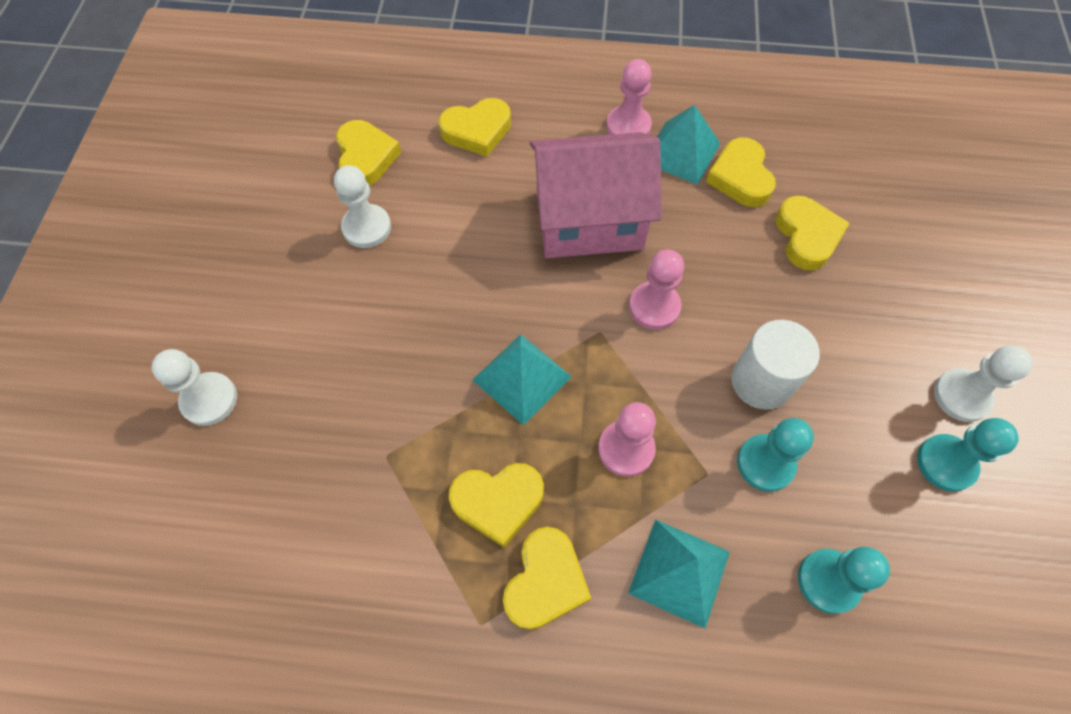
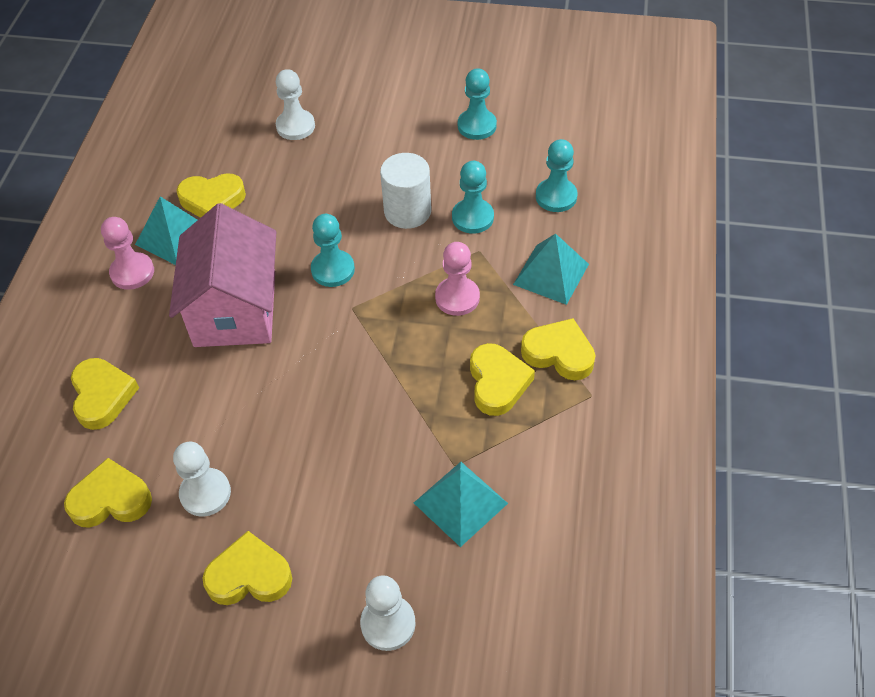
camera: 85 degrees left, 10 degrees down
turquoise pyramid [472,334,572,425] -> turquoise pyramid moved to [414,462,508,547]
pink pawn [629,249,684,330] -> turquoise pawn [311,214,355,287]
yellow heart [775,196,850,270] -> yellow heart moved to [203,531,293,605]
white pawn [934,345,1033,422] -> white pawn moved to [276,69,315,140]

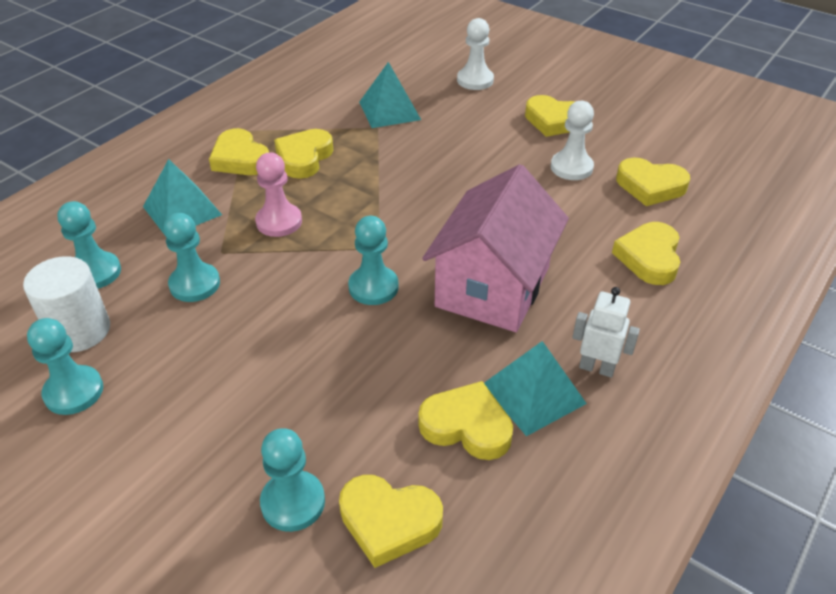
camera: 155 degrees left, 10 degrees down
pink pawn [101,217,154,290] -> white robot [572,287,640,378]
white pawn [276,69,315,140] -> turquoise pawn [260,428,325,532]
white cylinder [380,153,431,229] -> white cylinder moved to [23,256,110,352]
none -> yellow heart [339,475,443,568]

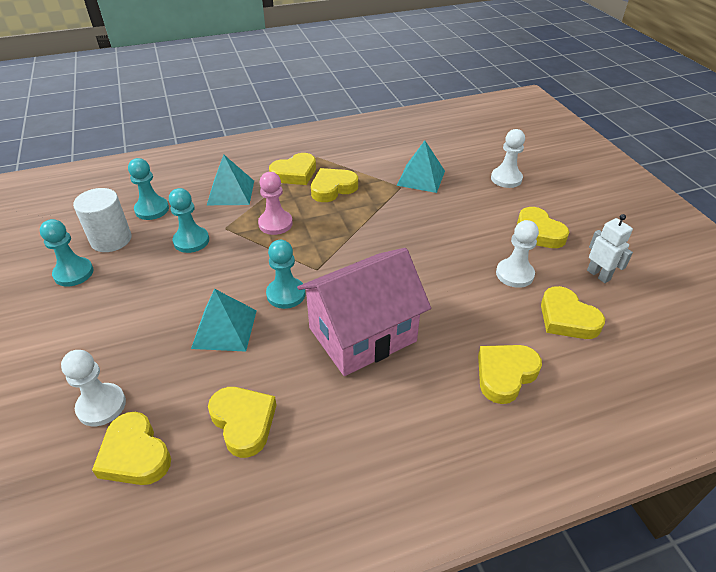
camera: 35 degrees right, 0 degrees up
yellow heart [209,128,269,175] -> yellow heart turned 120 degrees counterclockwise [269,153,316,185]
turquoise pawn [260,428,325,532] -> white pawn [61,350,126,426]
turquoise pyramid [484,341,587,436] -> turquoise pyramid moved to [191,289,257,352]
white robot [572,287,640,378] -> white robot moved to [587,214,633,283]

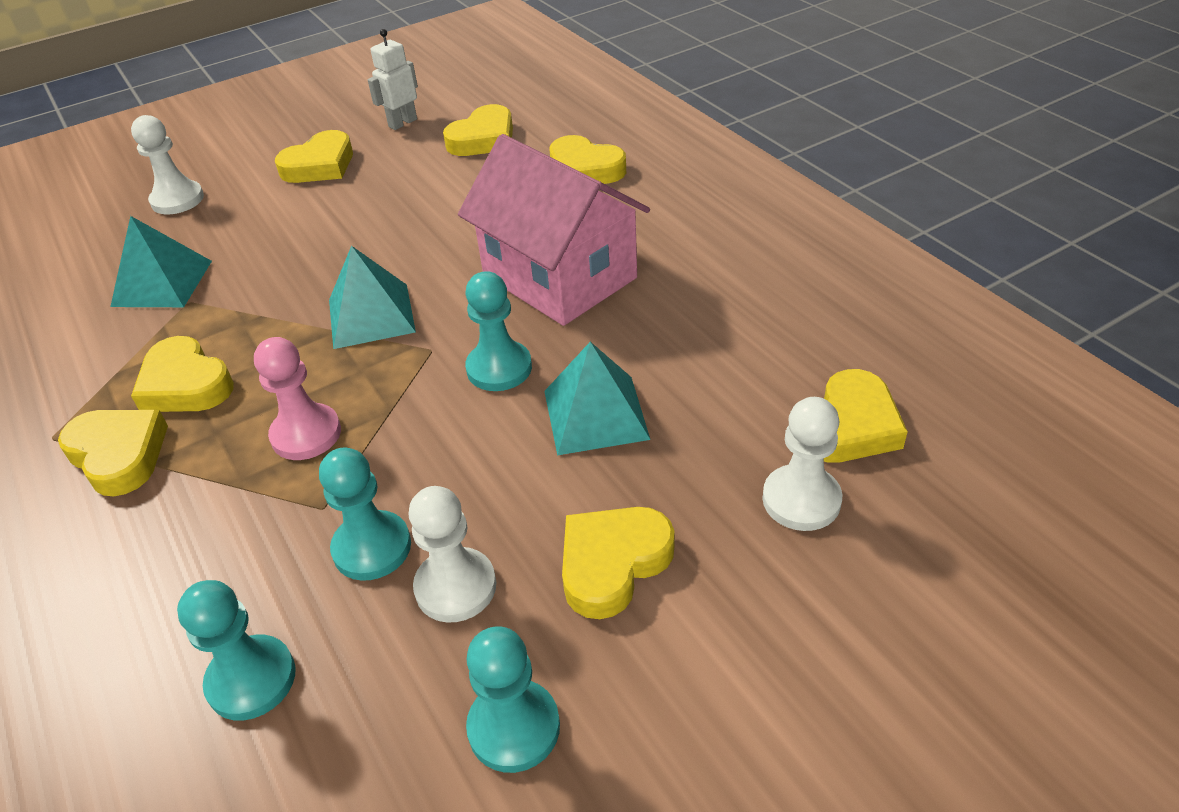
camera: 100 degrees left, 0 degrees up
white cylinder [73,188,131,252] -> none
turquoise pyramid [207,155,254,205] -> turquoise pyramid moved to [329,246,416,349]
yellow heart [208,387,276,458] -> yellow heart moved to [562,507,675,619]
white pawn [496,220,539,288] -> white pawn moved to [409,486,496,622]

